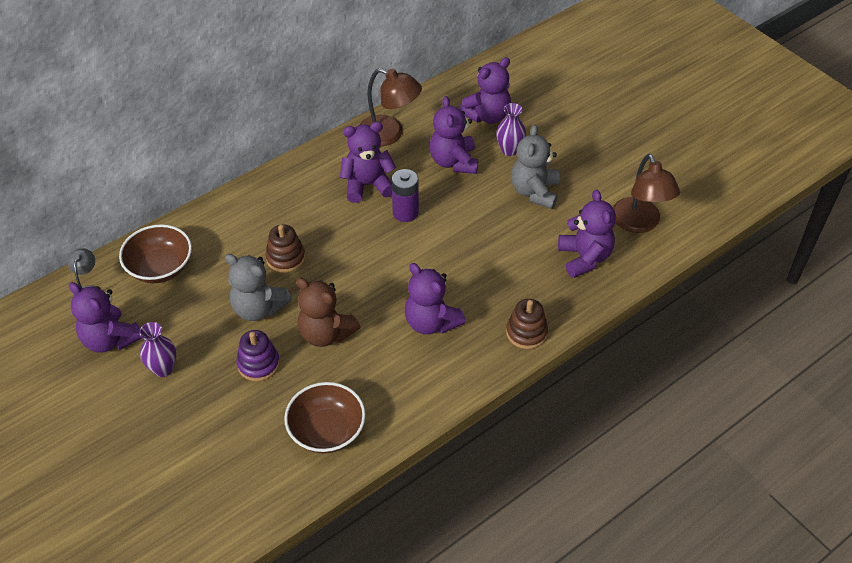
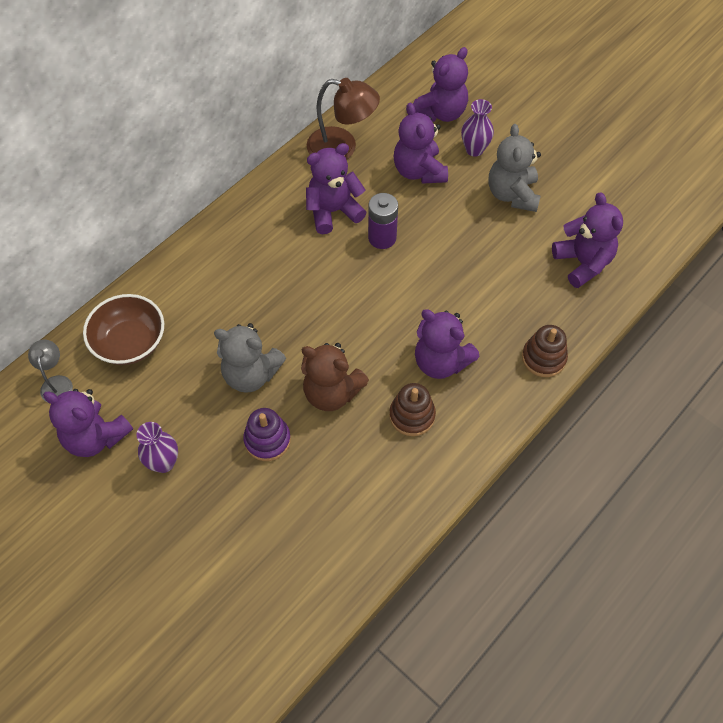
camera: 10 degrees left, 10 degrees up
brown stacking toy [265,224,305,273] -> brown stacking toy moved to [389,383,436,436]
brown bowl [284,382,366,454] -> none
brown lamp [613,154,680,233] -> none

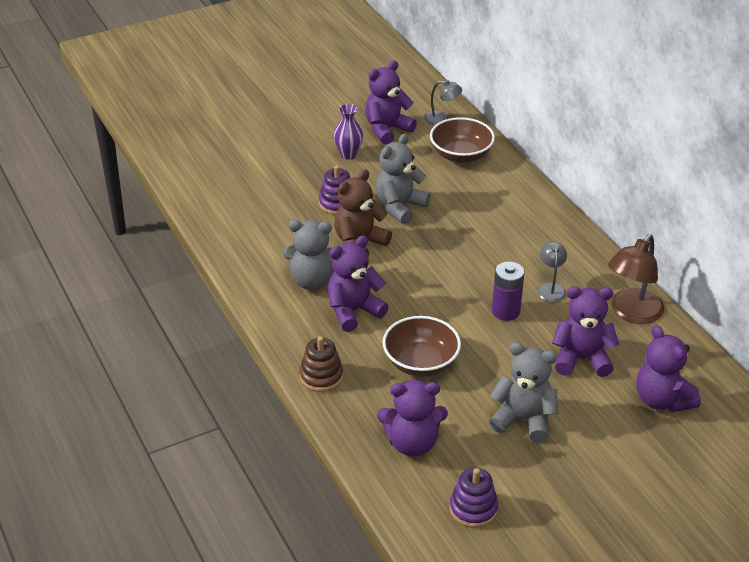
camera: 110 degrees right, 20 degrees down
purple teddy bear [306,143,367,234] -> grey lamp [537,242,567,302]
brown stacking toy [389,383,436,436] -> grey teddy bear [283,220,335,290]
purple vase [461,99,494,157] -> none
none -> brown bowl [383,316,461,377]
none -> purple stacking toy [449,468,498,528]

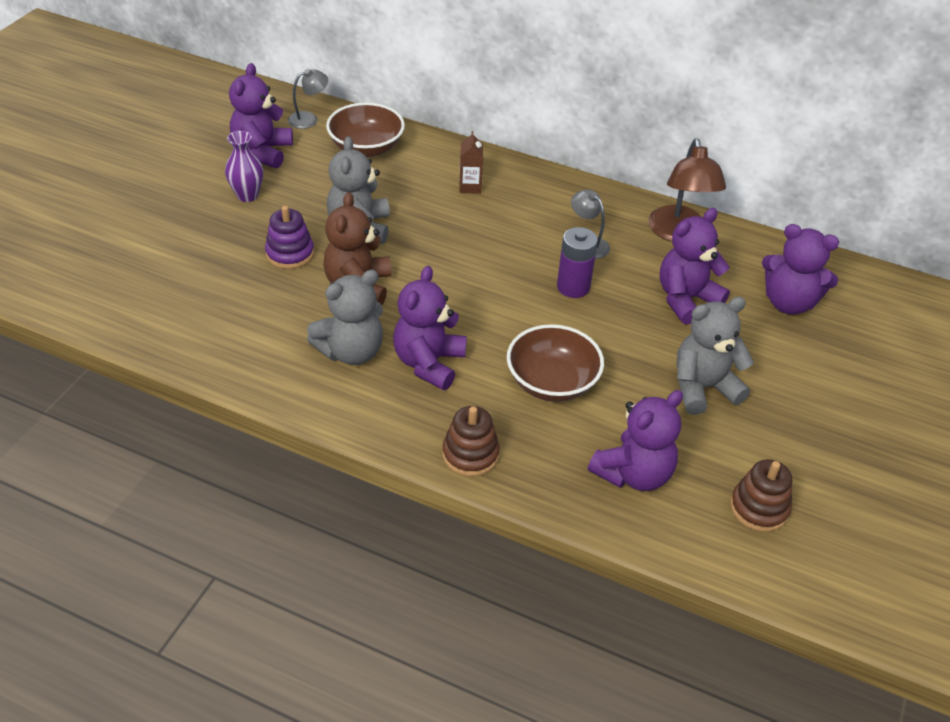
camera: 40 degrees left, 5 degrees up
purple stacking toy [449,468,498,528] -> brown stacking toy [730,459,792,532]
none -> brown carton [459,131,483,194]

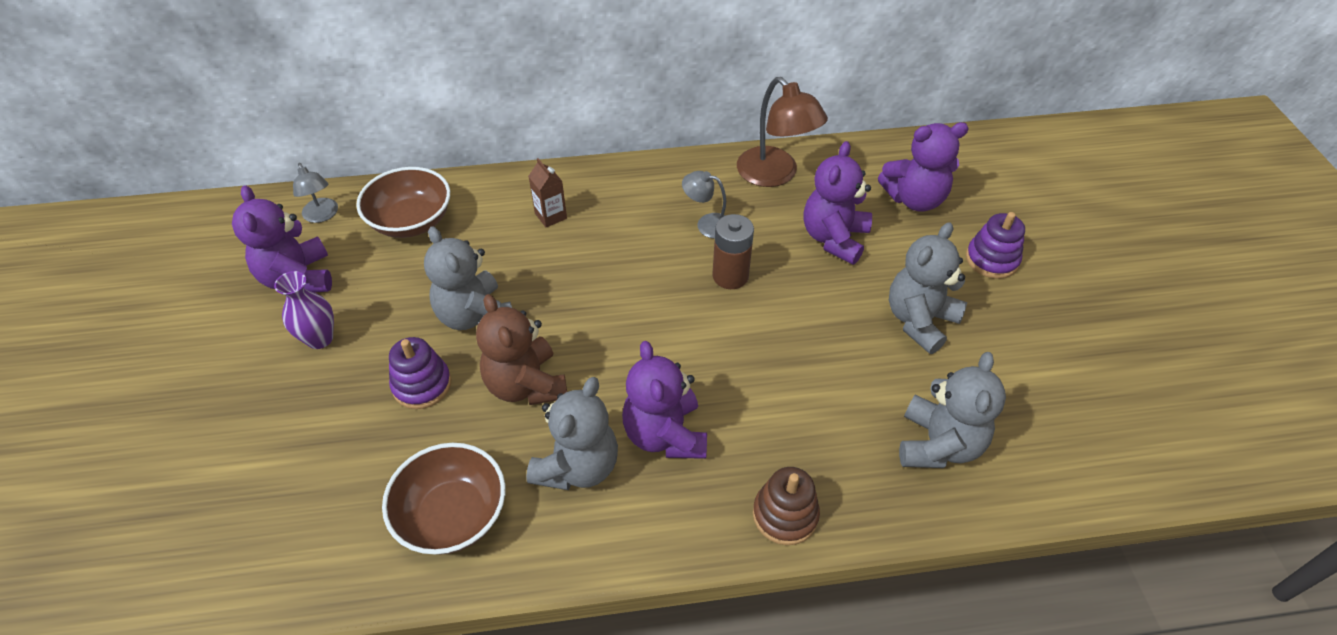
camera: 30 degrees left, 5 degrees up
grey lamp [288,69,328,129] -> grey lamp turned 120 degrees clockwise [293,163,338,223]
brown bowl [507,324,604,402] -> brown bowl moved to [382,443,505,555]
purple battery [557,227,598,298] -> brown battery [712,214,754,289]
purple teddy bear [588,390,683,491] -> grey teddy bear [899,352,1006,468]
brown stacking toy [730,459,792,532] -> none
none -> purple stacking toy [966,212,1025,279]

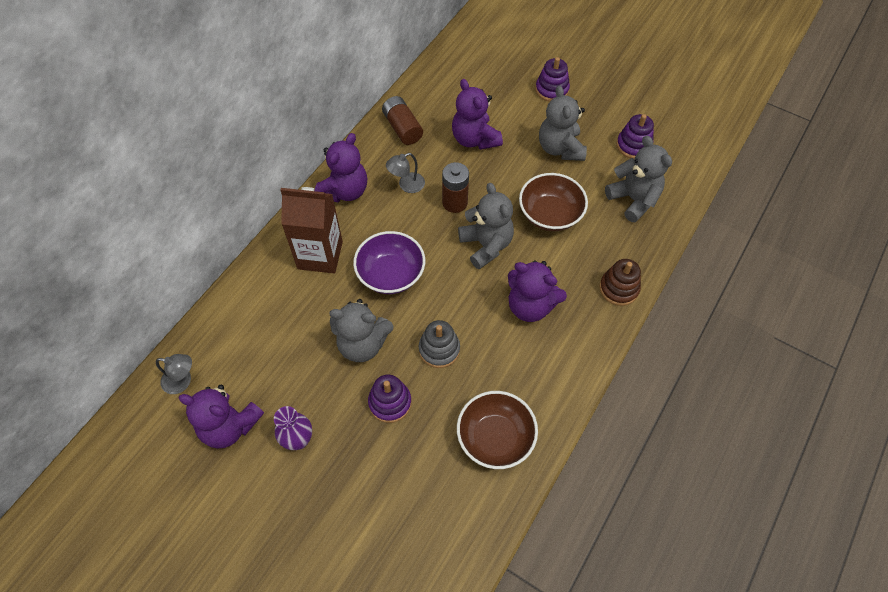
camera: 50 degrees left, 10 degrees up
brown bowl [356,167,450,238] -> brown bowl moved to [519,173,588,231]
brown teddy bear [476,294,567,405] -> grey stacking toy [419,320,460,368]
grey teddy bear [526,377,618,490] -> grey teddy bear moved to [458,183,514,269]
brown carton [528,158,567,228] -> brown carton [280,187,343,273], size x2.06
brown lamp [737,77,828,187] -> brown battery [382,96,423,145]
purple teddy bear [878,122,969,212] -> purple teddy bear moved to [314,133,367,203]
none -> purple bowl [353,231,425,294]
none -> purple stacking toy [617,114,654,159]

